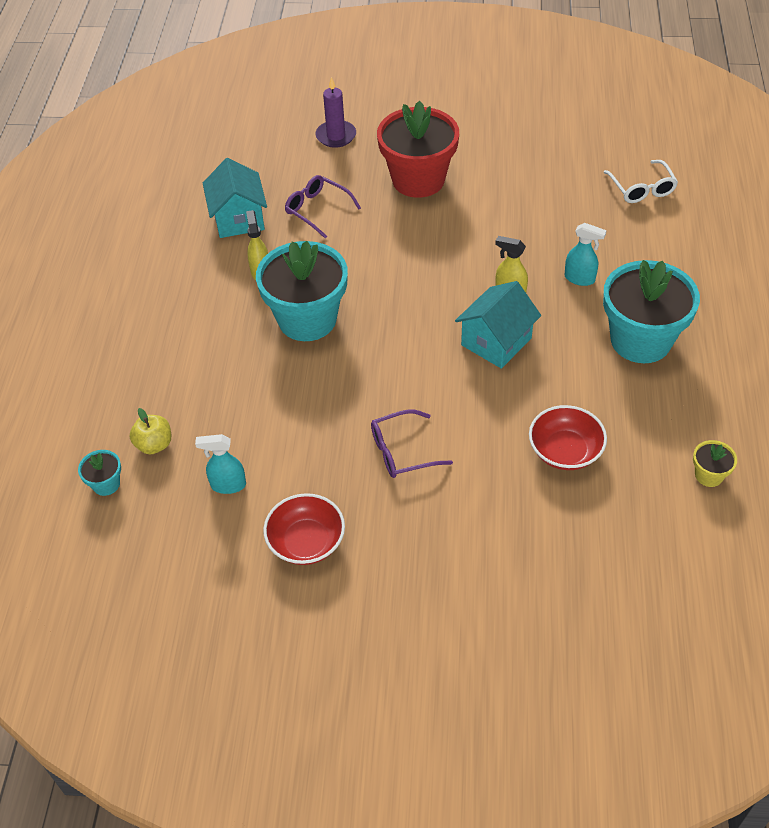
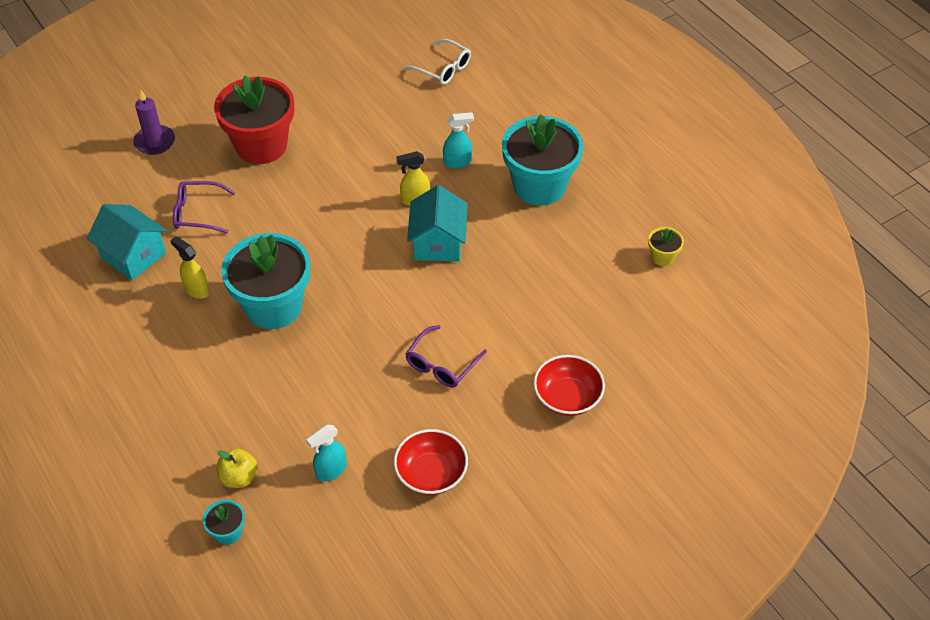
camera: 40 degrees left, 0 degrees up
red bowl [529,405,607,470] -> red bowl moved to [533,355,605,416]

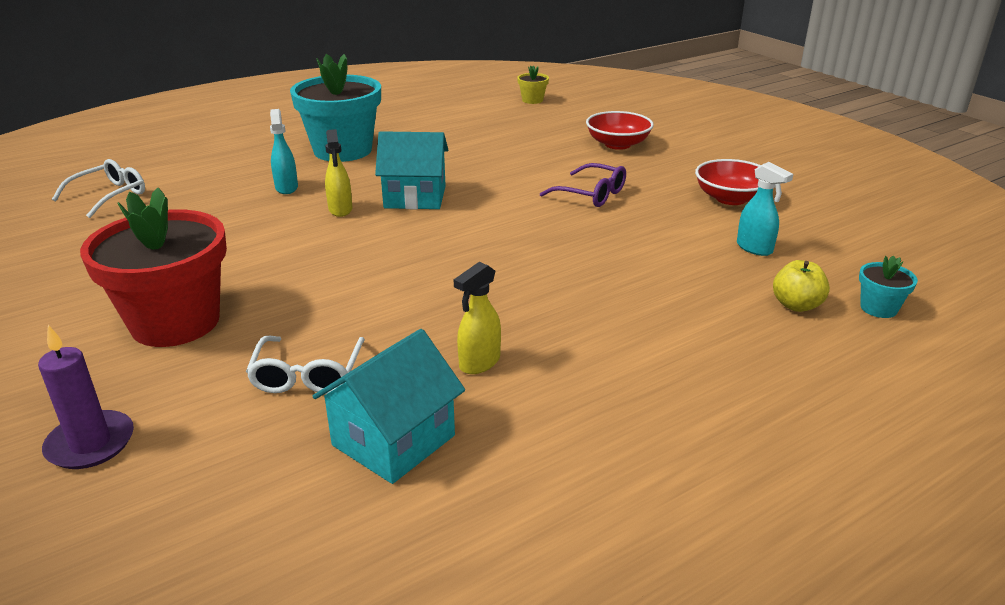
camera: 90 degrees left, 20 degrees down
purple glasses [173,181,235,233] -> white glasses [246,336,365,394]
turquoise flower pot [221,233,310,329] -> none
yellow flower pot [648,227,684,266] -> yellow flower pot moved to [517,66,549,104]

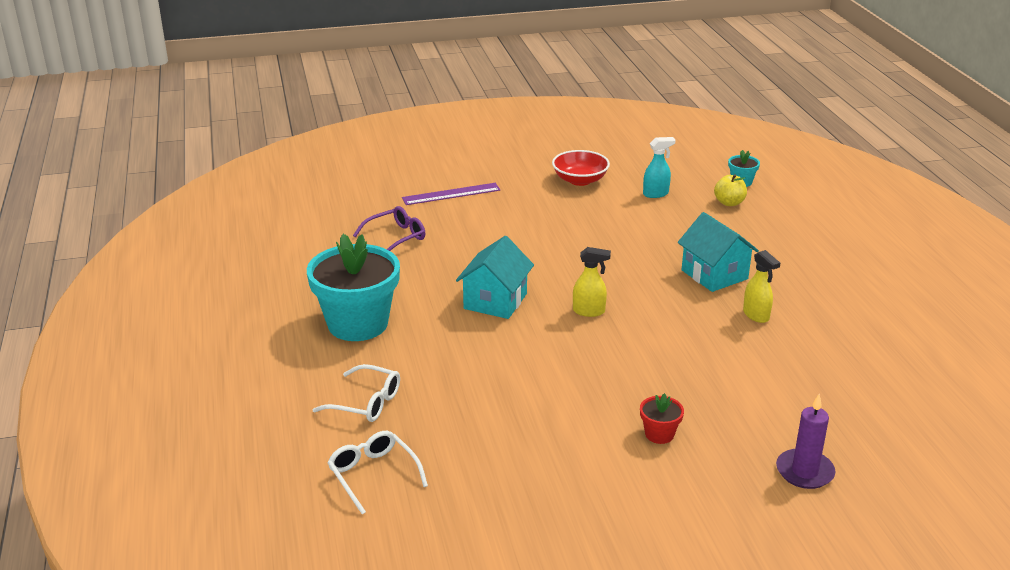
camera: 70 degrees left, 0 degrees up
red flower pot [80,188,227,347] -> red flower pot [640,393,684,444], size x0.42
white glasses [246,336,365,394] -> white glasses moved to [312,364,400,422]
turquoise spray bottle [270,109,298,194] -> none
turquoise house [313,329,465,484] -> turquoise house moved to [678,212,759,292]
yellow spray bottle [325,129,352,217] -> yellow spray bottle moved to [573,247,611,317]
yellow flower pot [517,66,549,104] -> none
purple glasses [540,163,626,207] -> purple glasses moved to [353,206,425,251]
red bowl [586,111,654,150] -> purple ruler [402,183,500,205]

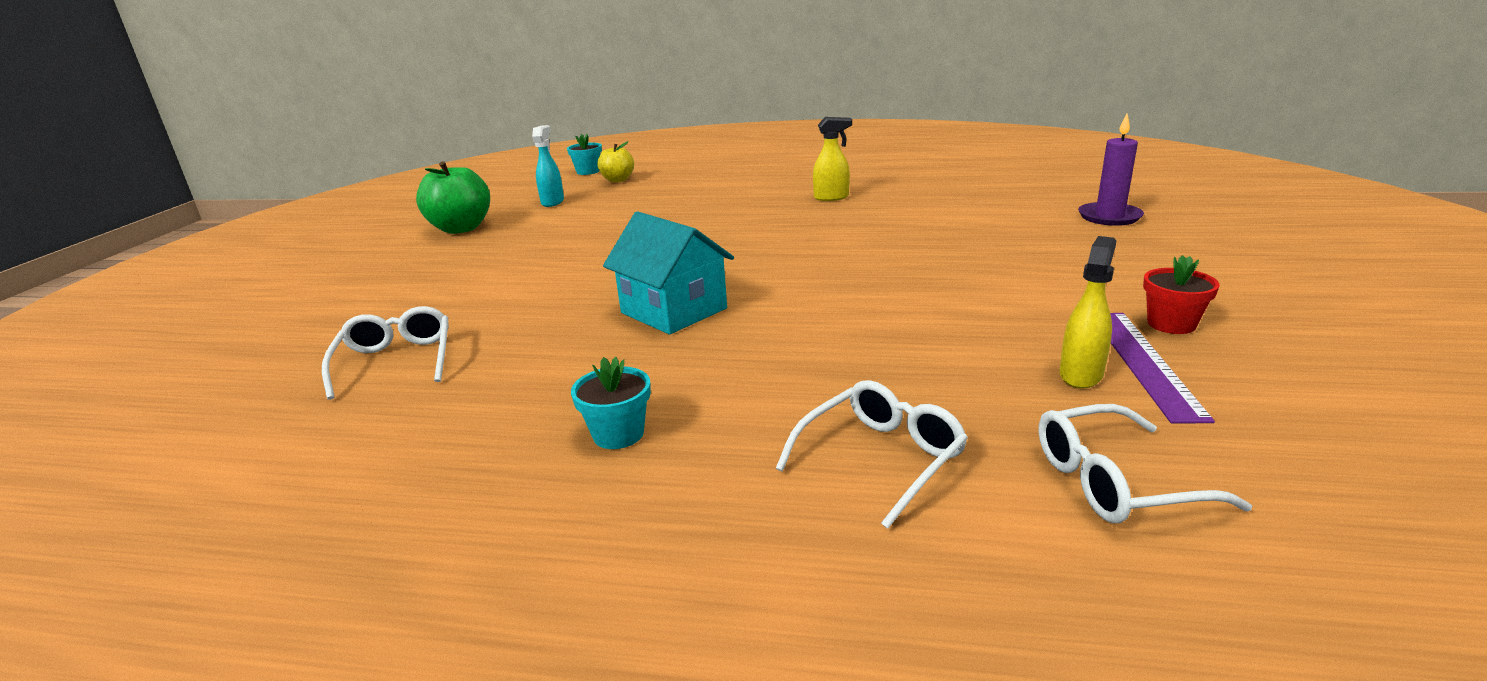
camera: 65 degrees left, 5 degrees down
turquoise flower pot [307,234,400,341] -> turquoise flower pot [571,357,651,449], size x0.42
purple glasses [353,206,425,251] -> white glasses [322,306,449,400]
purple ruler [402,183,500,205] -> purple ruler moved to [1110,313,1215,423]
red bowl [552,150,610,186] -> green apple [416,161,490,234]
yellow spray bottle [573,247,611,317] -> yellow spray bottle moved to [1059,236,1116,389]
red flower pot [640,393,684,444] -> red flower pot moved to [1143,255,1220,334]
turquoise house [678,212,759,292] -> none

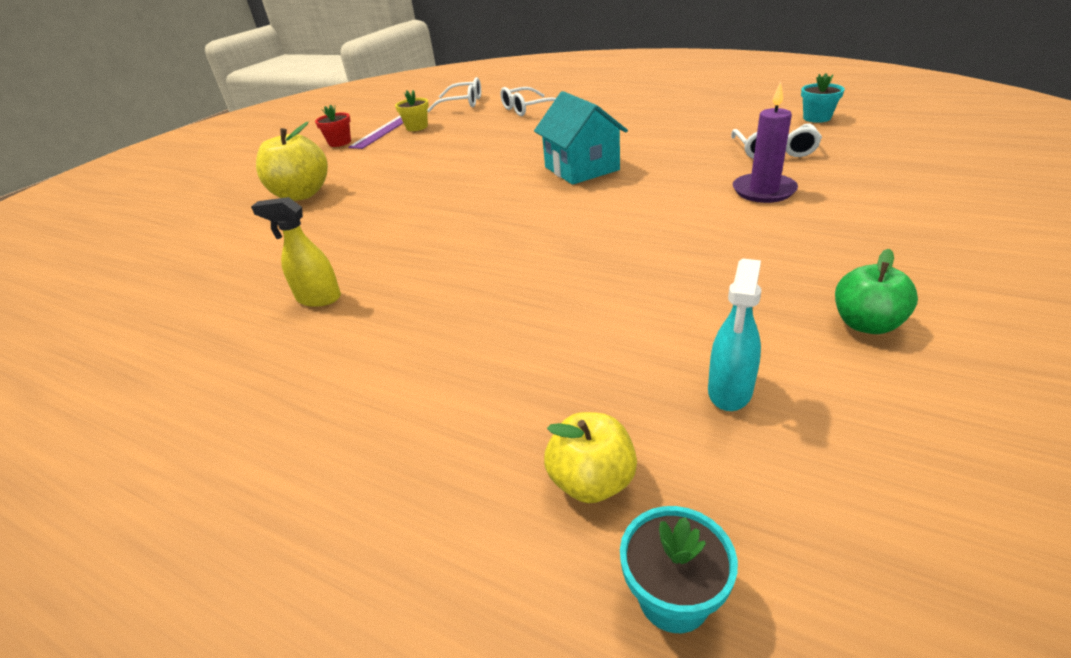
camera: 160 degrees left, 10 degrees up
green apple [416,161,490,234] -> green apple [835,249,918,334], size x0.62
turquoise flower pot [571,357,651,449] -> turquoise flower pot moved to [801,73,845,123]
yellow spray bottle [1059,236,1116,389] -> yellow flower pot [395,90,429,131]
purple candle [1078,113,1144,226] -> purple candle moved to [733,82,798,203]
none -> yellow apple [256,122,328,201]

